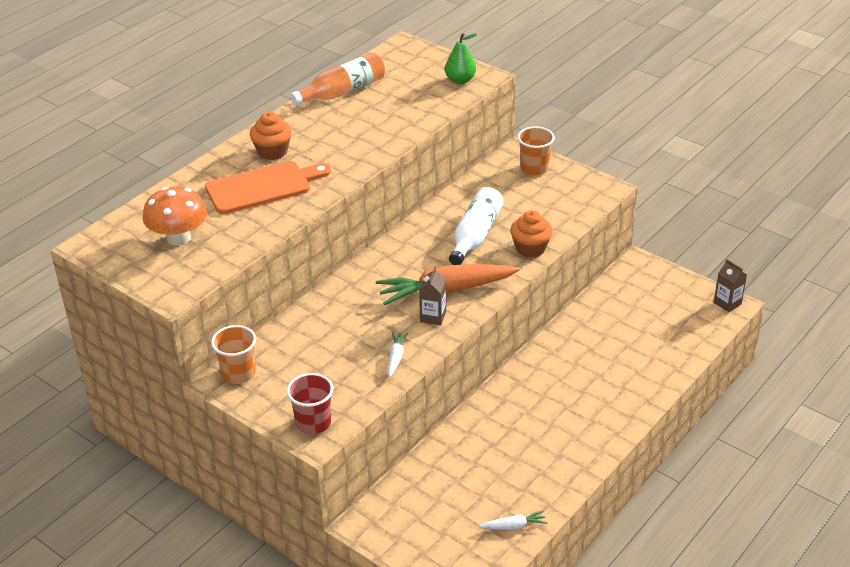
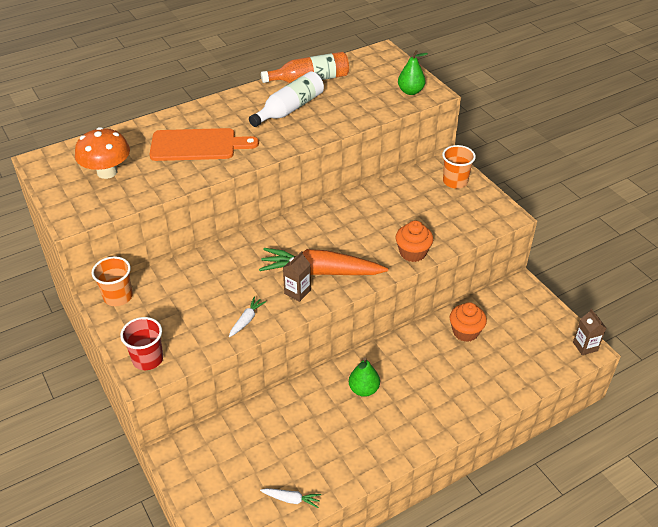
camera: 20 degrees right, 5 degrees up
orange cupcake [250,112,292,160] -> orange cupcake moved to [450,302,487,342]
white bottle [449,187,504,265] -> white bottle moved to [249,71,324,127]
none -> green pear [349,357,380,397]

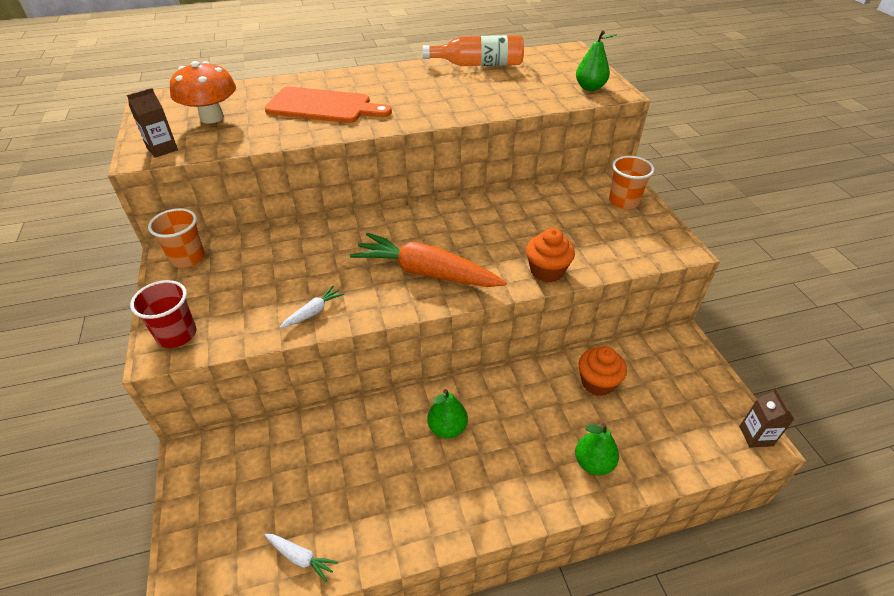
camera: 15 degrees right, 0 degrees up
white bottle [249,71,324,127] -> none
brown carton [283,251,311,302] -> brown carton moved to [127,88,178,158]
none -> green pear [575,423,619,475]

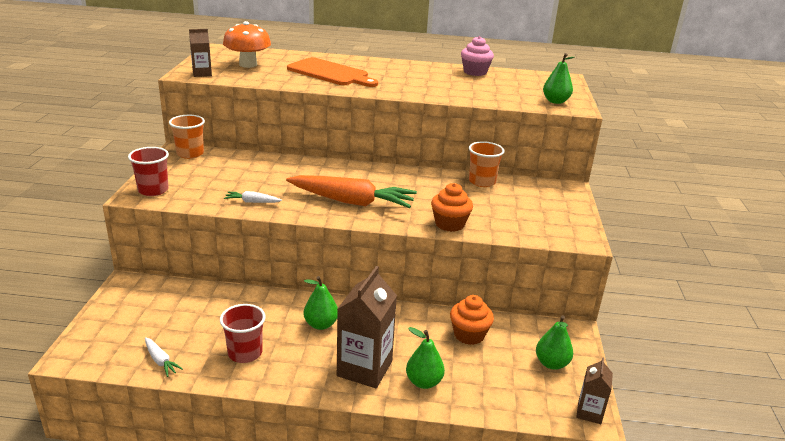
camera: 20 degrees right, 15 degrees down
white carrot [280,286,344,328] -> white carrot turned 150 degrees counterclockwise [224,191,282,203]
orange carrot [350,233,507,287] -> orange carrot turned 150 degrees clockwise [286,175,417,208]
orange bottle [423,35,524,66] -> pink cupcake [461,36,494,76]
orange cup [609,156,654,209] -> orange cup moved to [469,141,504,187]
none -> red cup [220,304,266,363]
none -> brown carton [337,266,397,388]
none -> green pear [536,315,573,370]

